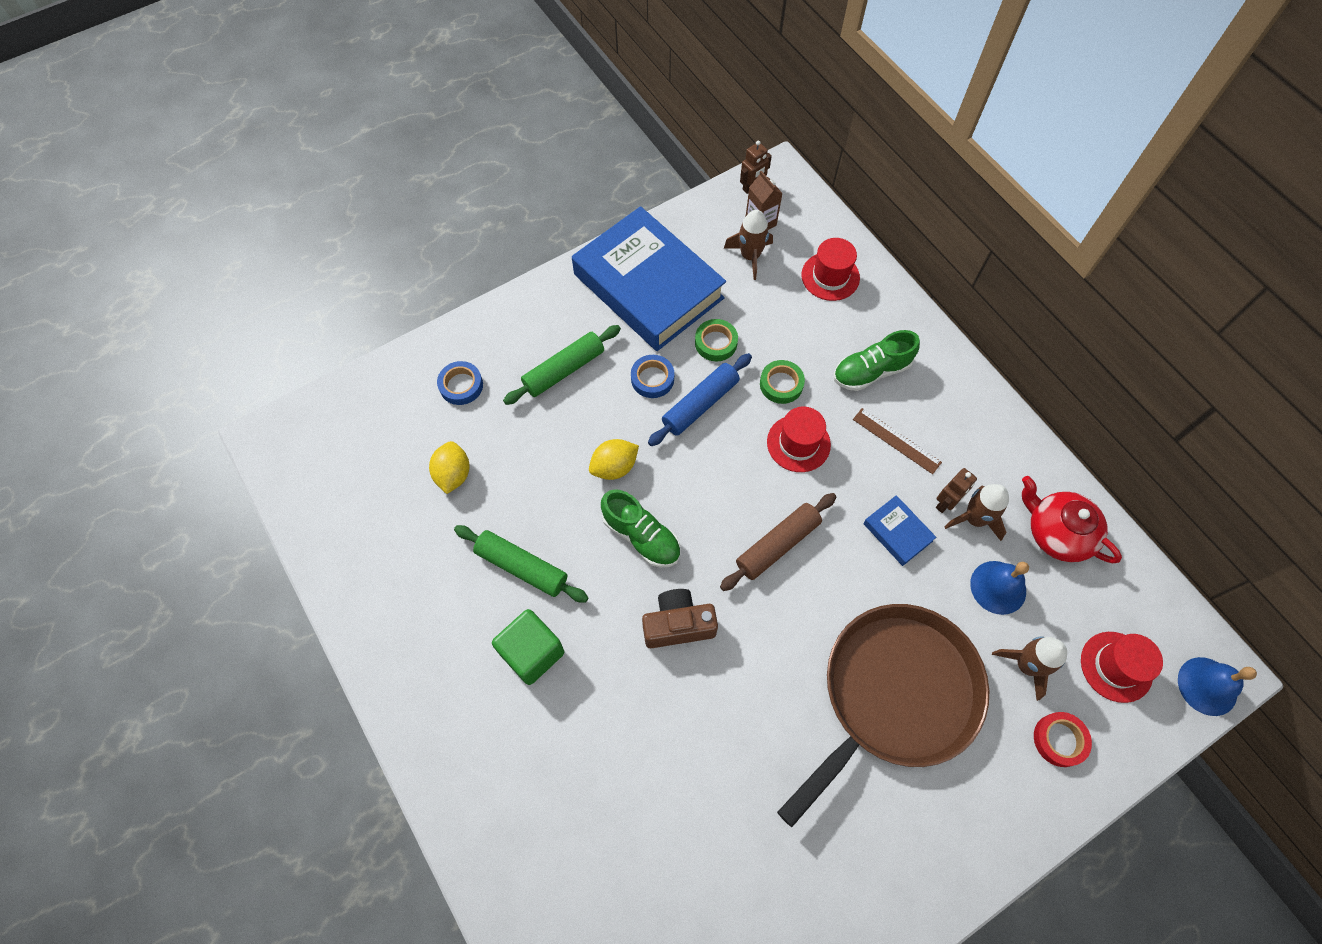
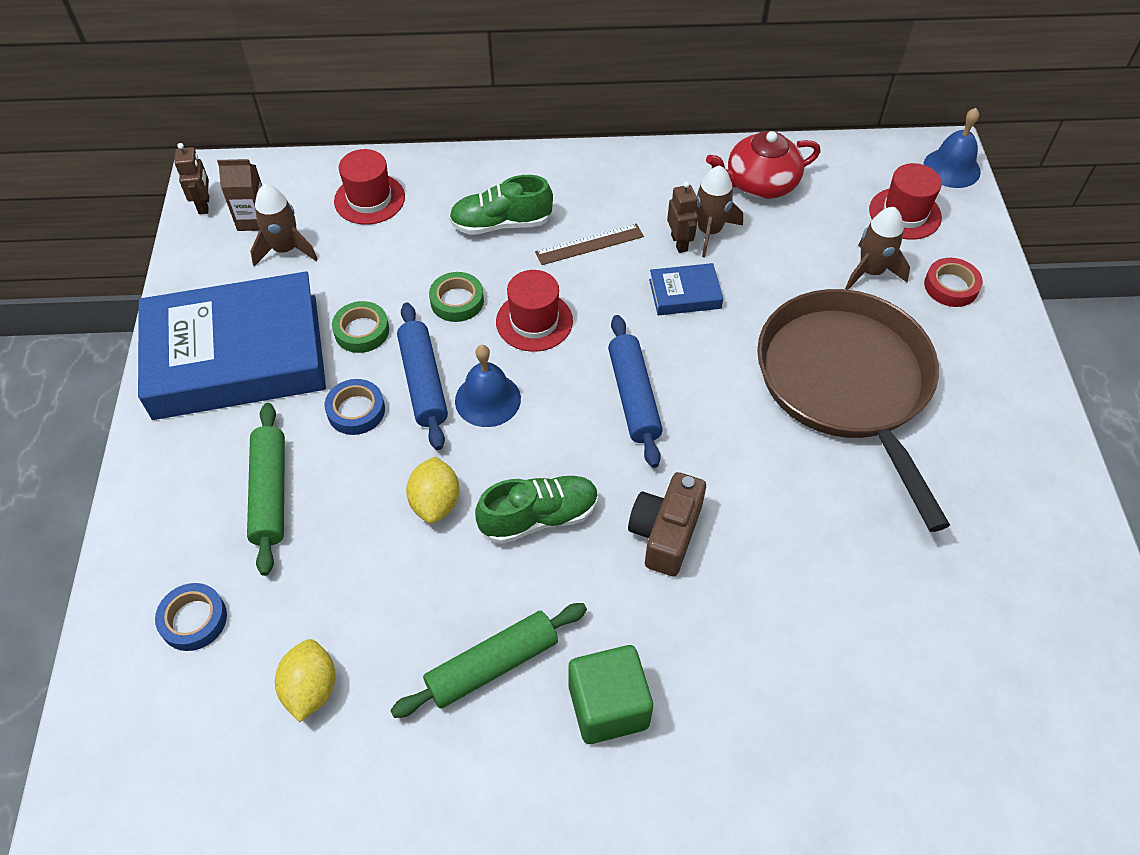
camera: 60 degrees left, 10 degrees down
yellow lemon [429,441,470,494] -> yellow lemon turned 60 degrees clockwise [275,639,336,722]
brown rolling pin [720,493,836,591] -> blue rolling pin [608,315,663,468]
green shoe [833,330,920,391] -> green shoe turned 75 degrees clockwise [449,175,553,235]
blue bell [970,561,1029,615] -> blue bell moved to [455,345,521,427]

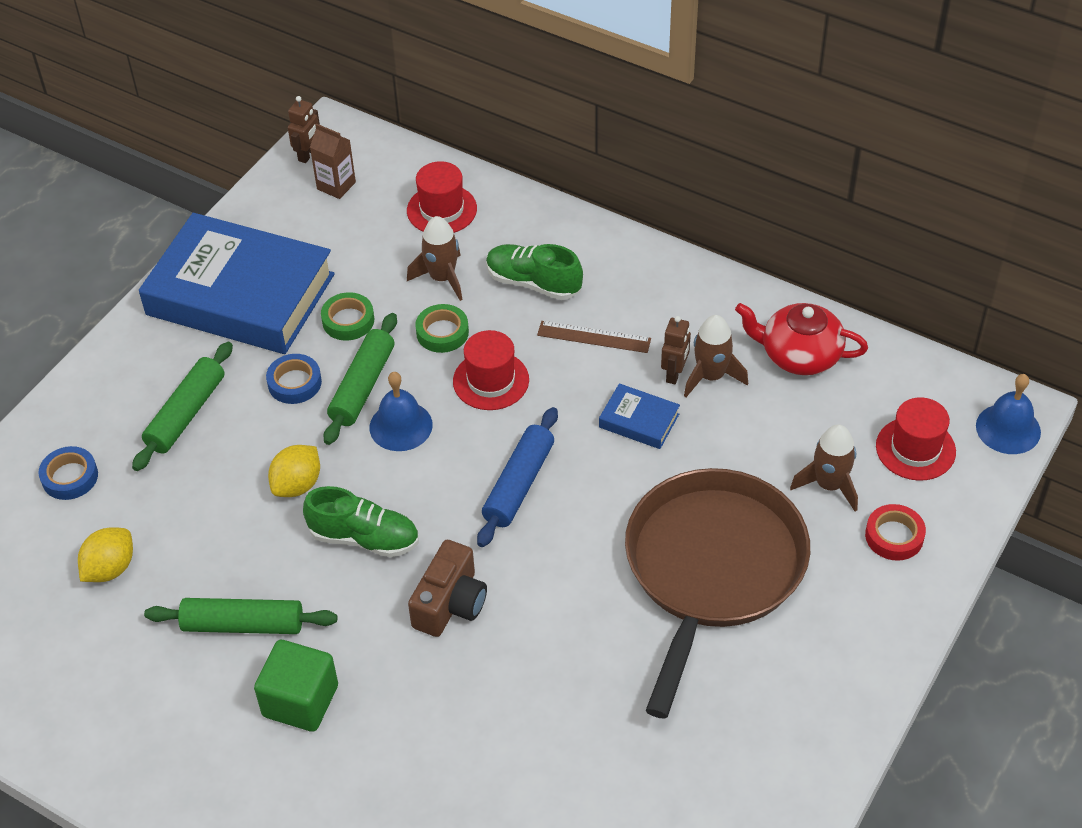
camera: 35 degrees right, 5 degrees down
brown rocket [250,184,318,266] -> brown rocket moved to [407,216,463,301]
blue rolling pin [397,302,448,450] -> green rolling pin [324,313,397,445]
brown camera [628,472,706,576] -> brown camera turned 150 degrees clockwise [408,540,487,637]

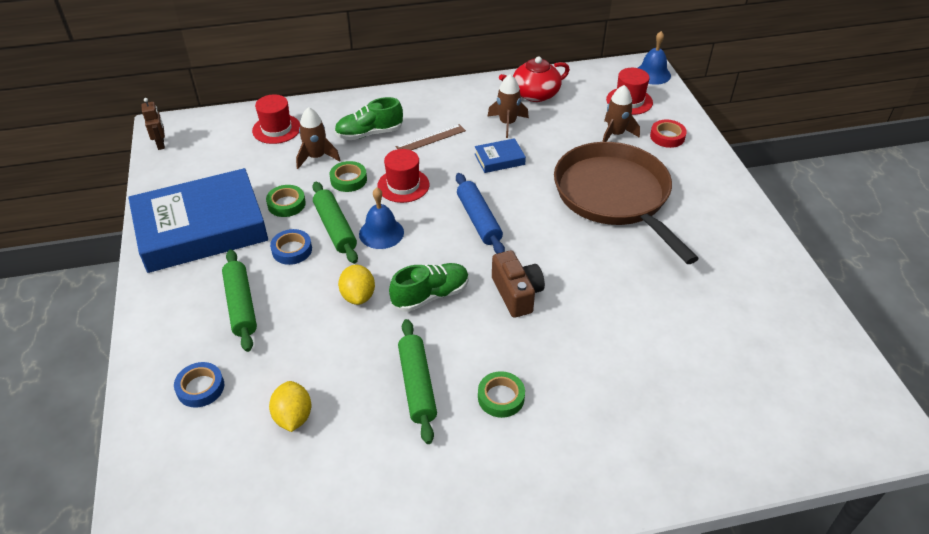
camera: 45 degrees left, 5 degrees down
green rolling pin [144,598,337,634] -> green rolling pin turned 60 degrees counterclockwise [398,319,437,444]
green cube [254,640,338,732] -> green tape [478,371,525,418]
brown carton [310,123,356,199] -> none
brown robot [661,316,691,384] -> none

